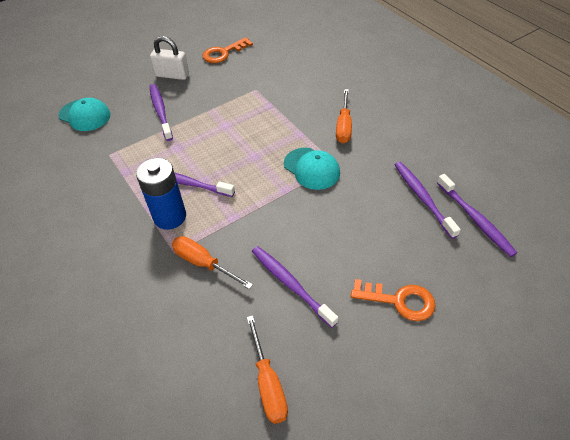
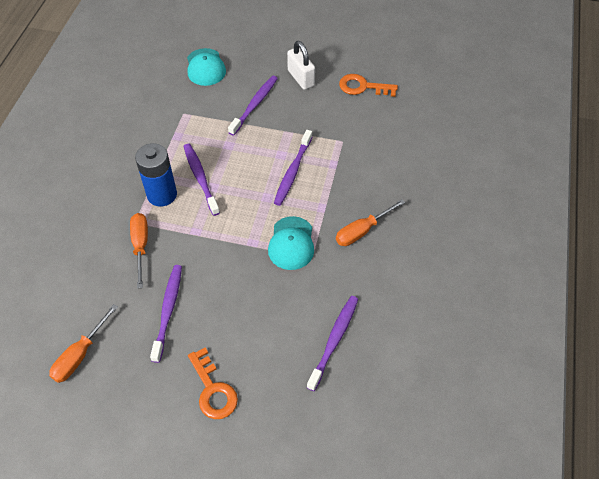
camera: 45 degrees right, 5 degrees up
purple toothbrush [437,174,517,257] -> purple toothbrush moved to [274,130,312,206]

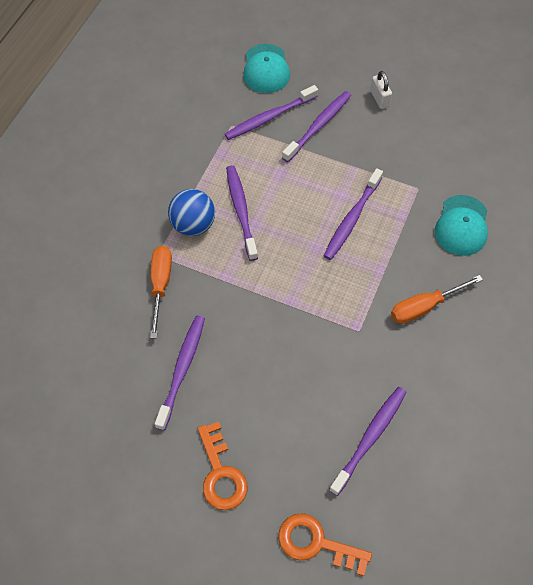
camera: 10 degrees right, 5 degrees up
orange screwdriver [49,304,118,383] -> none
blue battery [135,143,177,207] -> blue ball [168,189,215,236]
turquoise cap [268,216,314,270] -> turquoise cap moved to [435,195,488,256]
white padlock [287,41,315,90] -> white padlock [370,71,392,109], size x0.65
orange key [339,74,398,97] -> orange key moved to [278,513,372,576]
none -> purple toothbrush [225,85,318,140]

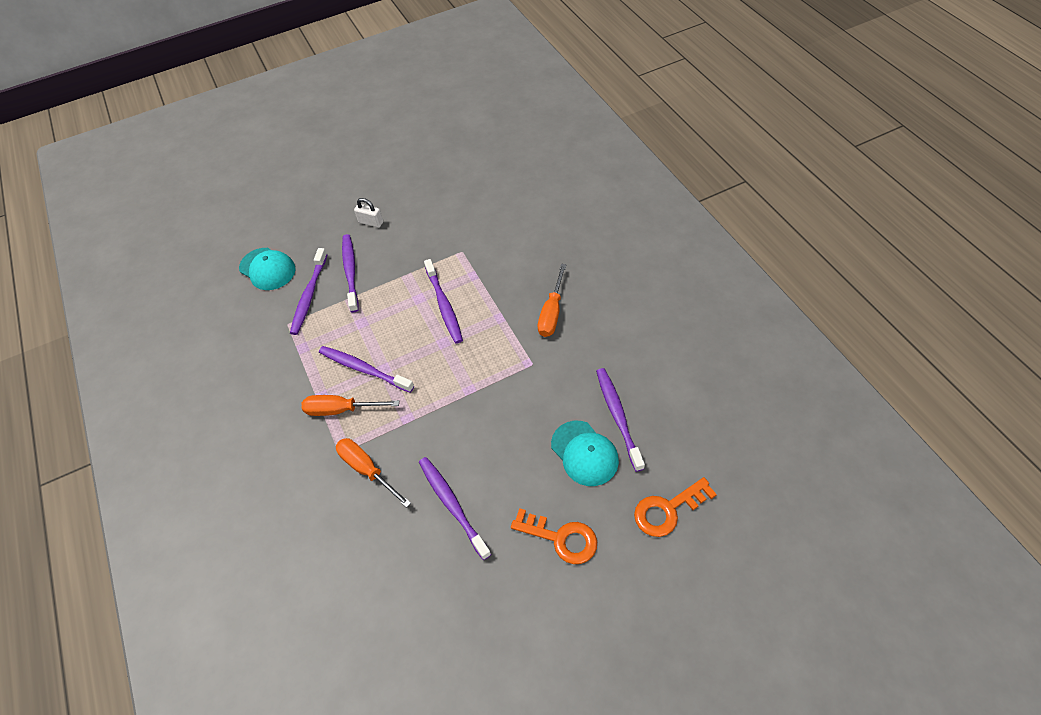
camera: 45 degrees left, 5 degrees down
blue ball [168,189,215,236] -> orange screwdriver [302,395,399,416]
turquoise cap [435,195,488,256] -> turquoise cap moved to [551,421,619,486]

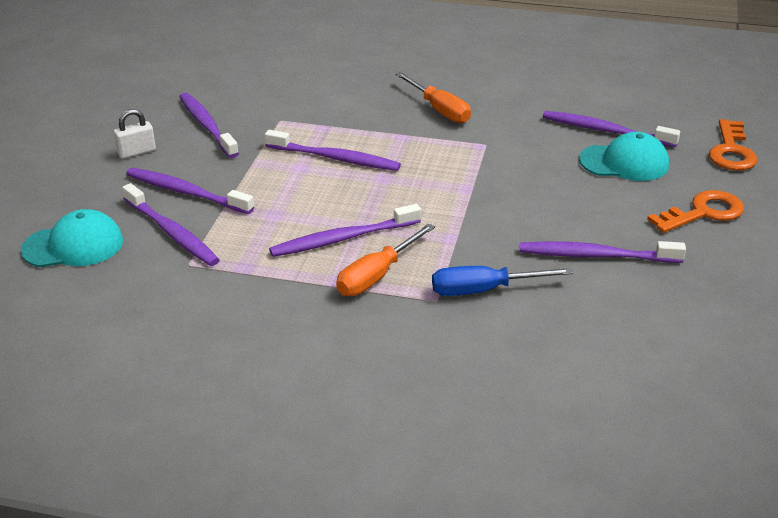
camera: 55 degrees left, 20 degrees down
orange screwdriver [336,438,411,508] -> blue screwdriver [432,266,574,296]
none -> purple toothbrush [179,93,239,158]

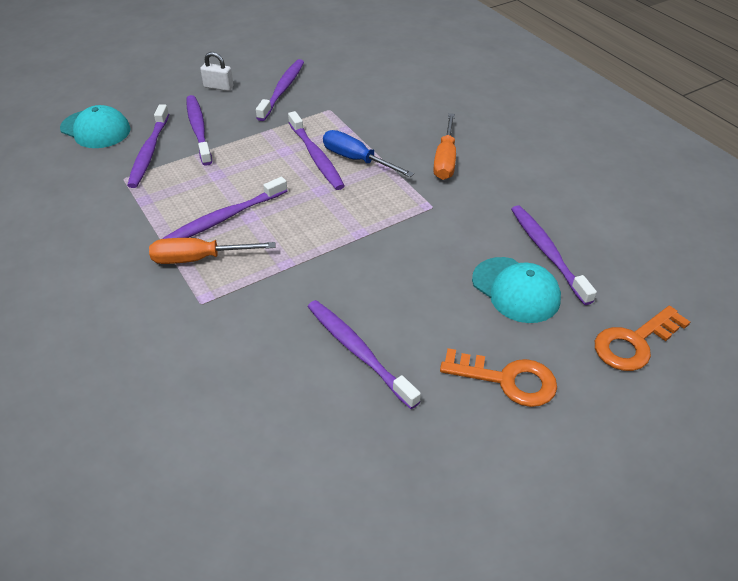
camera: 45 degrees right, 10 degrees up
purple toothbrush [269,204,421,257] -> purple toothbrush turned 60 degrees counterclockwise [162,177,287,239]
blue screwdriver [432,266,574,296] -> blue screwdriver moved to [323,130,414,177]

